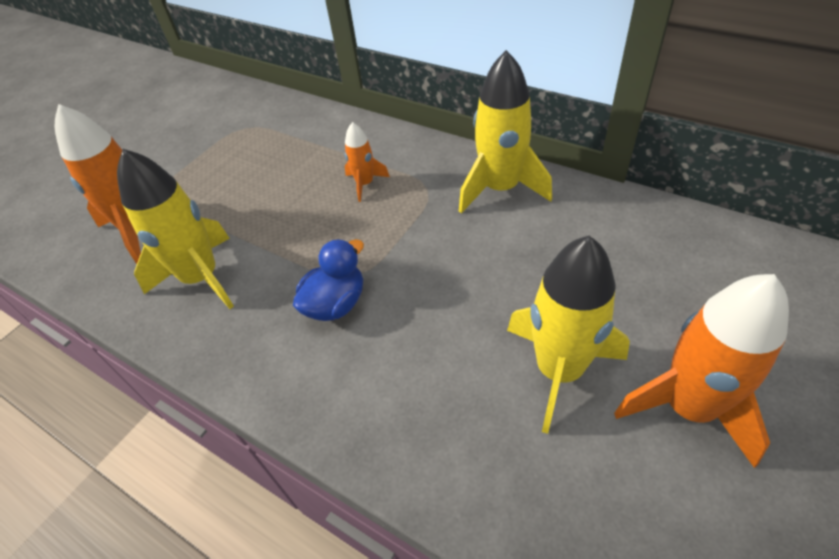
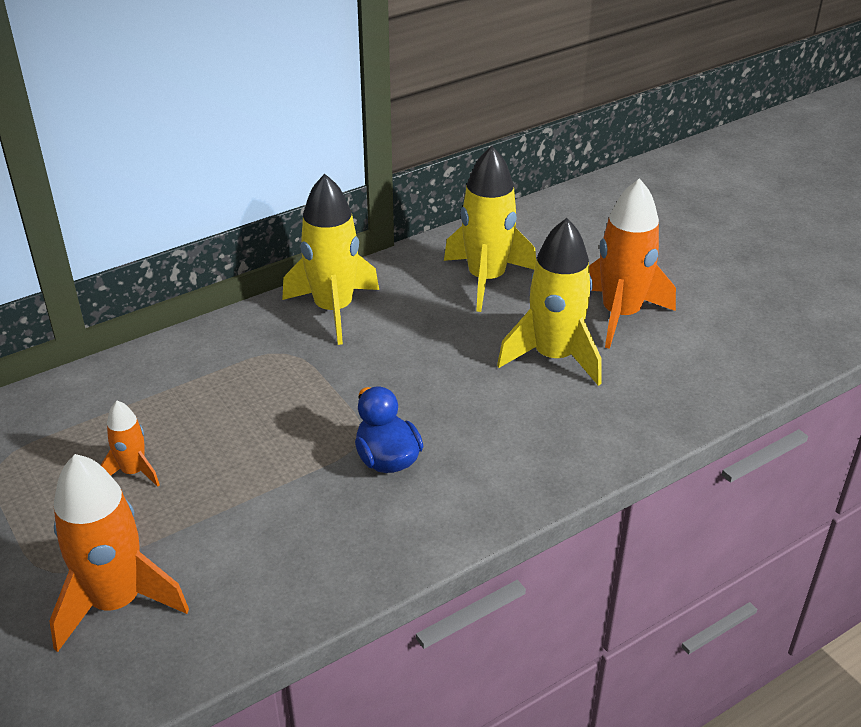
camera: 70 degrees left, 10 degrees down
yellow rocket [117,149,234,309] -> yellow rocket moved to [444,146,536,312]
orange rocket [345,122,390,202] -> orange rocket moved to [101,401,160,487]

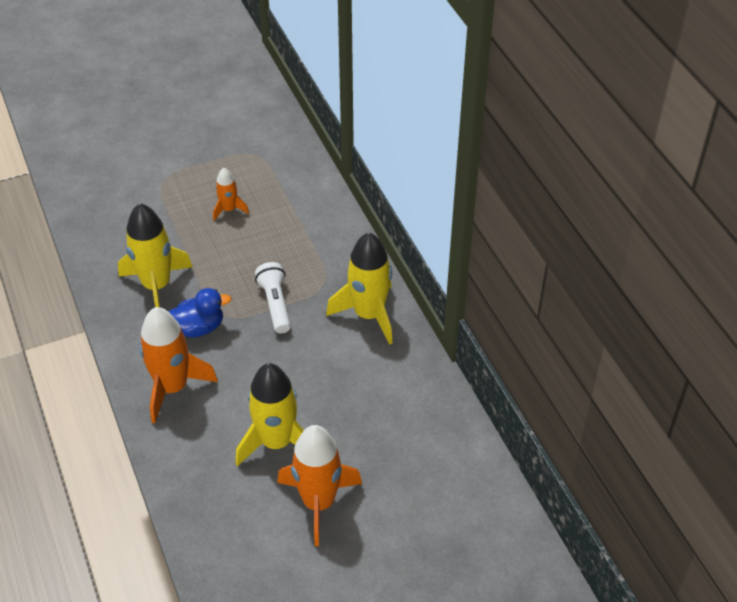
camera: 100 degrees right, 10 degrees up
orange rocket [49,454,189,652] -> orange rocket moved to [139,307,218,423]
yellow rocket [444,146,536,312] -> yellow rocket moved to [118,203,193,307]
none -> white flashlight [255,262,291,333]

